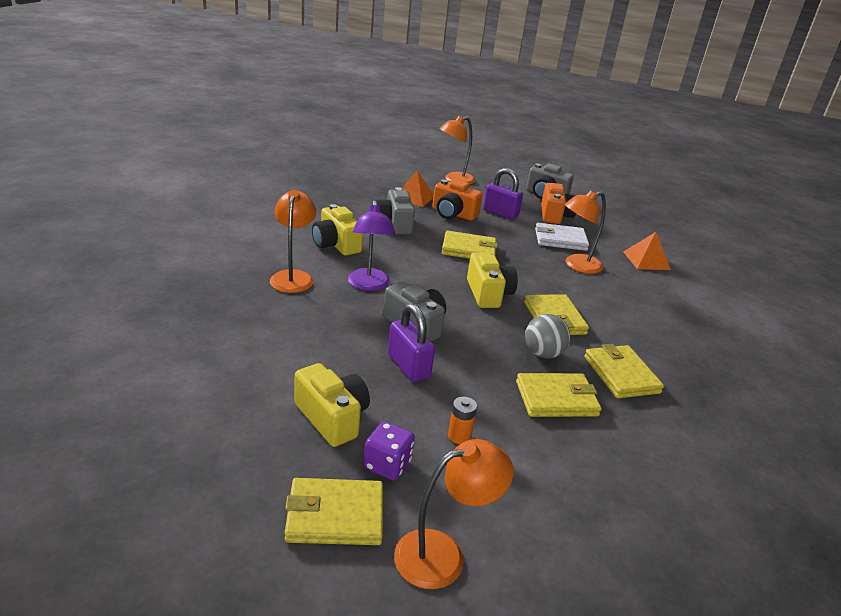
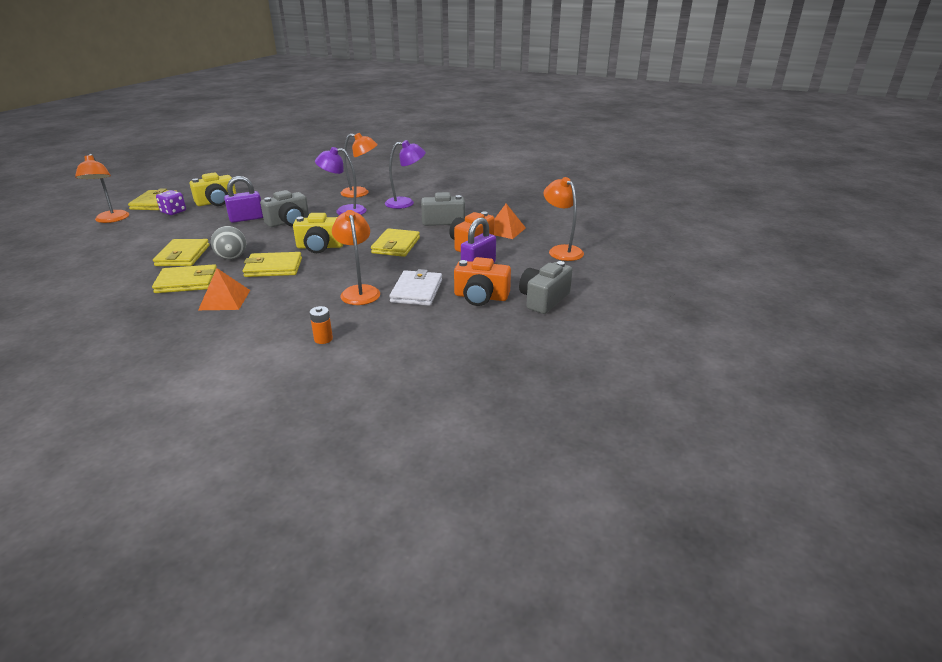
camera: 100 degrees right, 0 degrees up
yellow camera [312,204,363,256] -> purple lamp [385,140,426,209]
orange battery [448,397,477,444] -> orange battery moved to [309,306,333,344]
orange pyramid [623,232,671,270] -> orange pyramid moved to [198,268,250,310]

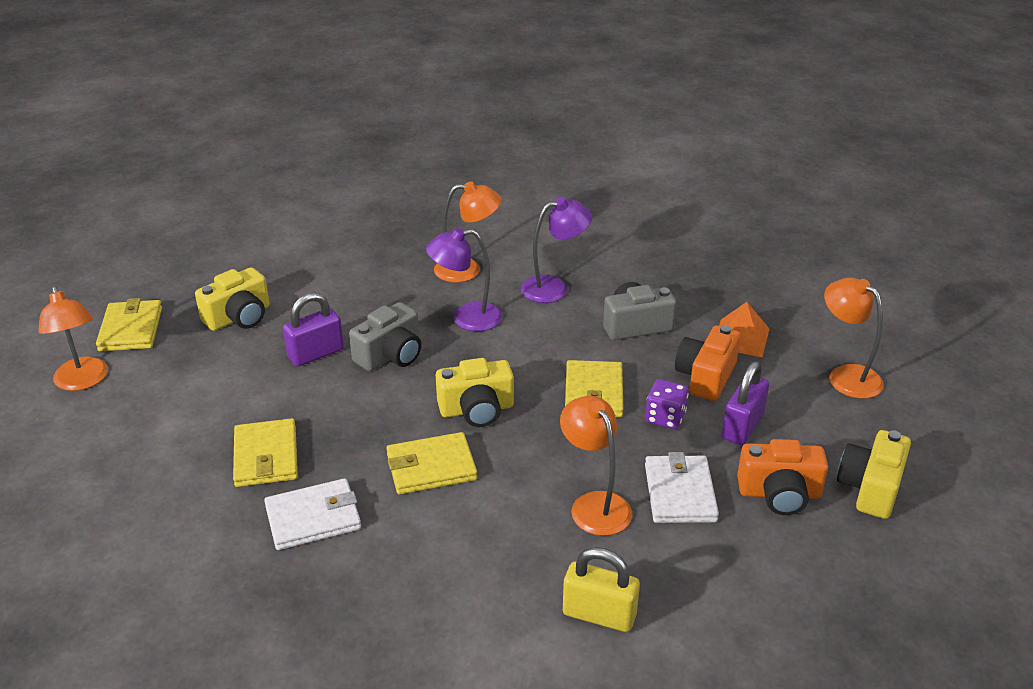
camera: 10 degrees left, 5 degrees up
yellow wallet [152,264,217,293] -> white wallet [264,478,361,550]
purple dice [156,190,186,215] -> purple dice moved to [645,379,689,429]
orange pyramid [198,268,250,310] -> none
grey ball [211,226,246,259] -> none
orange battery [309,306,333,344] -> yellow padlock [563,547,640,632]
grey camera [519,261,573,314] -> yellow camera [837,430,911,519]

